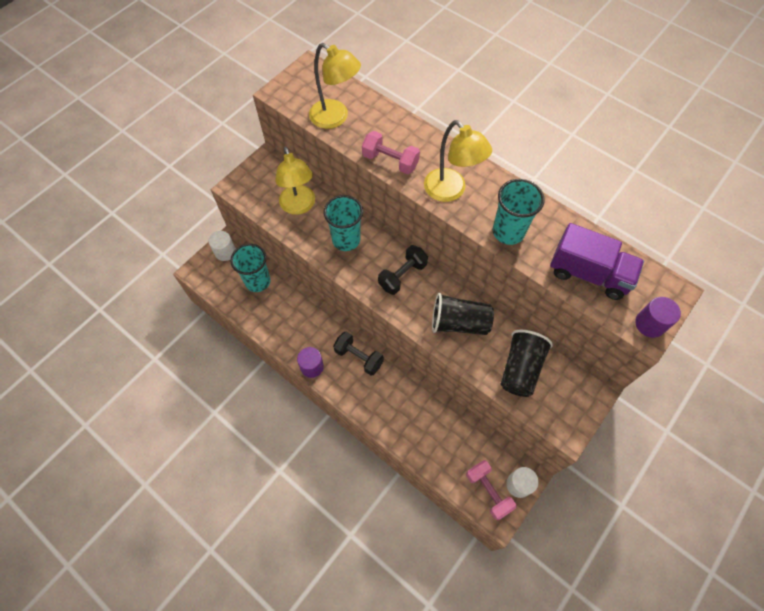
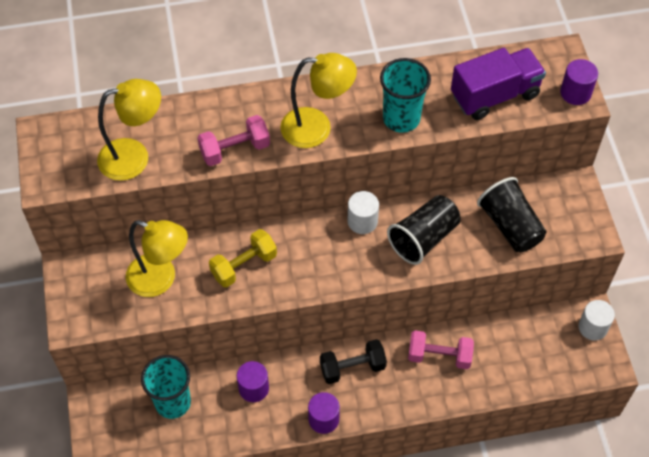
camera: 50 degrees left, 5 degrees down
white cylinder [209,231,236,261] -> white cylinder moved to [347,191,379,234]
turquoise cup [324,195,363,251] -> yellow dumbbell [209,229,277,287]
black dumbbell [378,245,428,295] -> none
pink dumbbell [466,460,517,520] -> pink dumbbell moved to [408,330,474,369]
none -> purple cylinder [237,361,269,402]

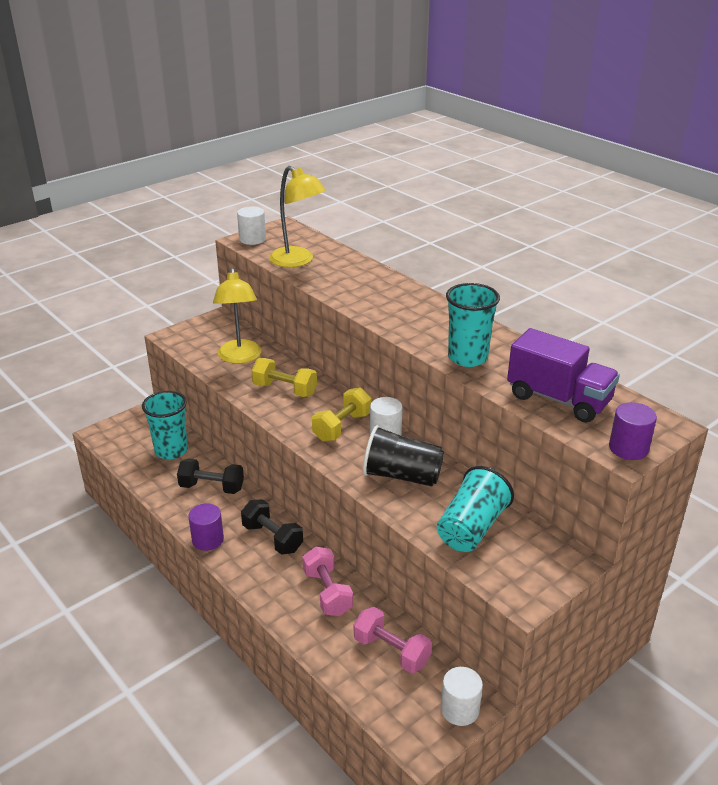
camera: 60 degrees right, 25 degrees down
pink dumbbell [197,115,270,166] -> pink dumbbell moved to [354,607,432,673]
purple cylinder [237,361,269,402] -> black dumbbell [177,458,244,494]
yellow lamp [280,53,357,148] -> none
black cup [477,177,546,252] -> turquoise cup [437,466,514,552]
none -> white cylinder [237,206,266,245]
none -> yellow dumbbell [312,387,372,442]

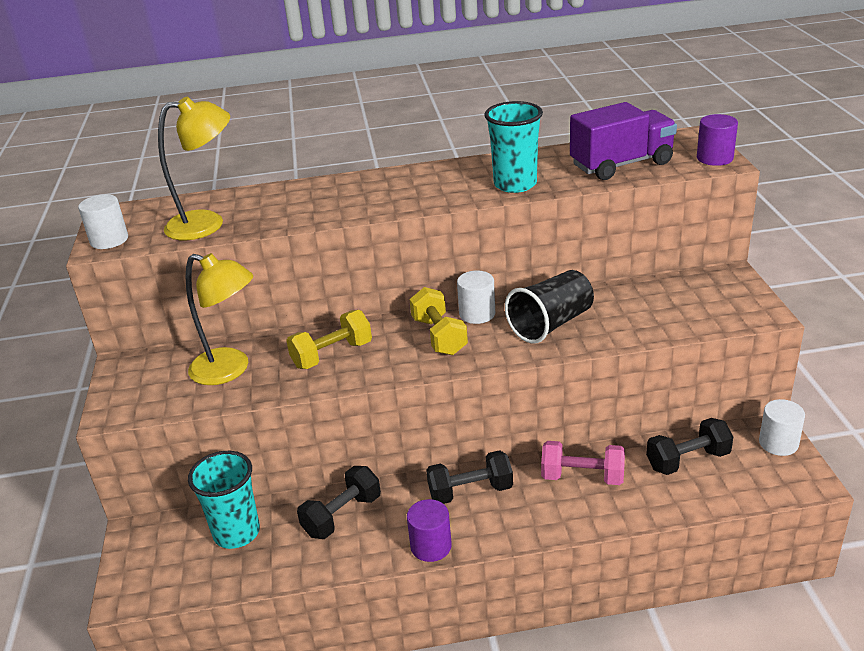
camera: 55 degrees left, 0 degrees up
pink dumbbell [354,607,432,673] -> black dumbbell [646,418,733,475]
turquoise cup [437,466,514,552] -> none

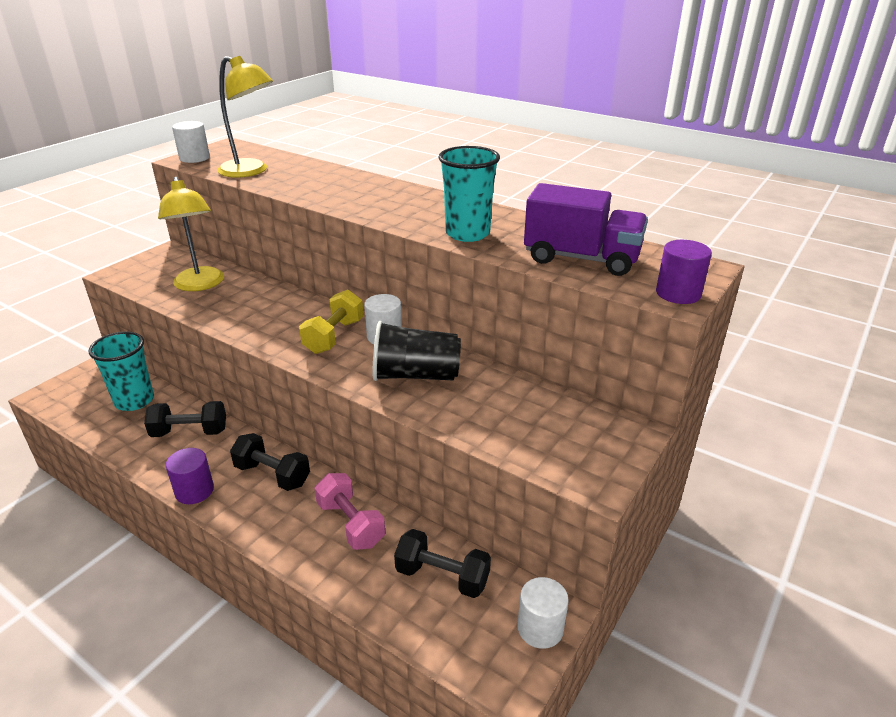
camera: 40 degrees right, 0 degrees up
yellow dumbbell [286,310,372,369] -> none

